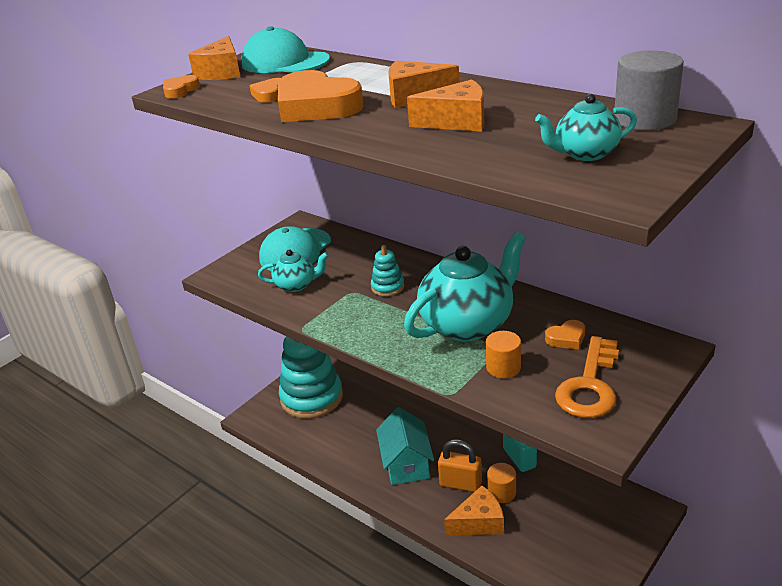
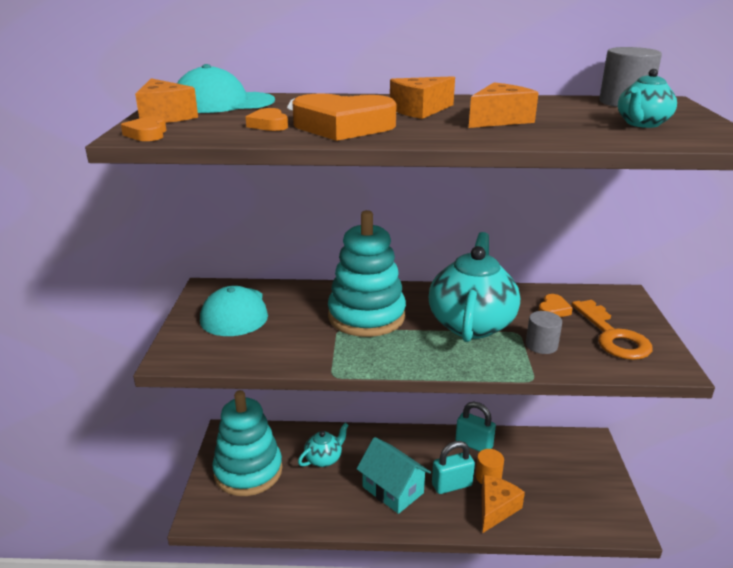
camera: 40 degrees left, 5 degrees down
turquoise teapot [258,250,329,292] -> turquoise teapot moved to [298,423,349,467]
turquoise stacking toy [371,245,405,296] -> turquoise stacking toy [328,210,406,337], size x2.31
orange padlock [438,439,482,492] -> turquoise padlock [432,441,475,494]
orange cylinder [486,331,521,378] -> grey cylinder [526,311,562,354]

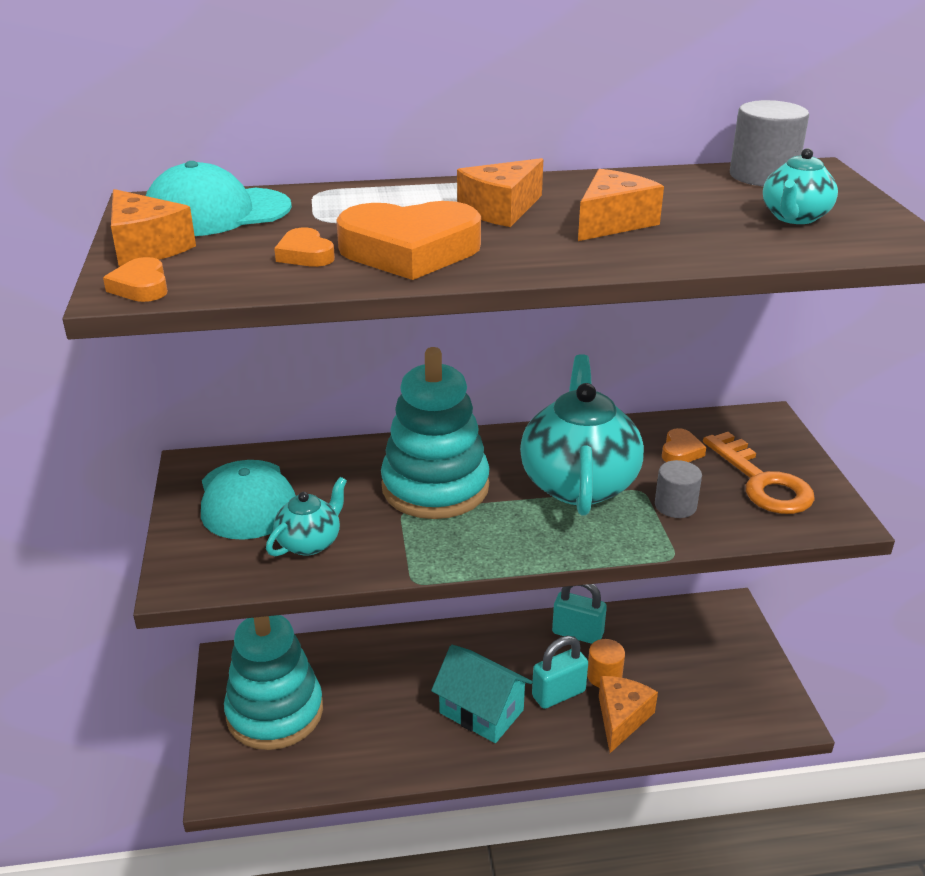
camera: 10 degrees left, 5 degrees up
turquoise teapot [298,423,349,467] -> turquoise teapot moved to [266,477,347,556]

